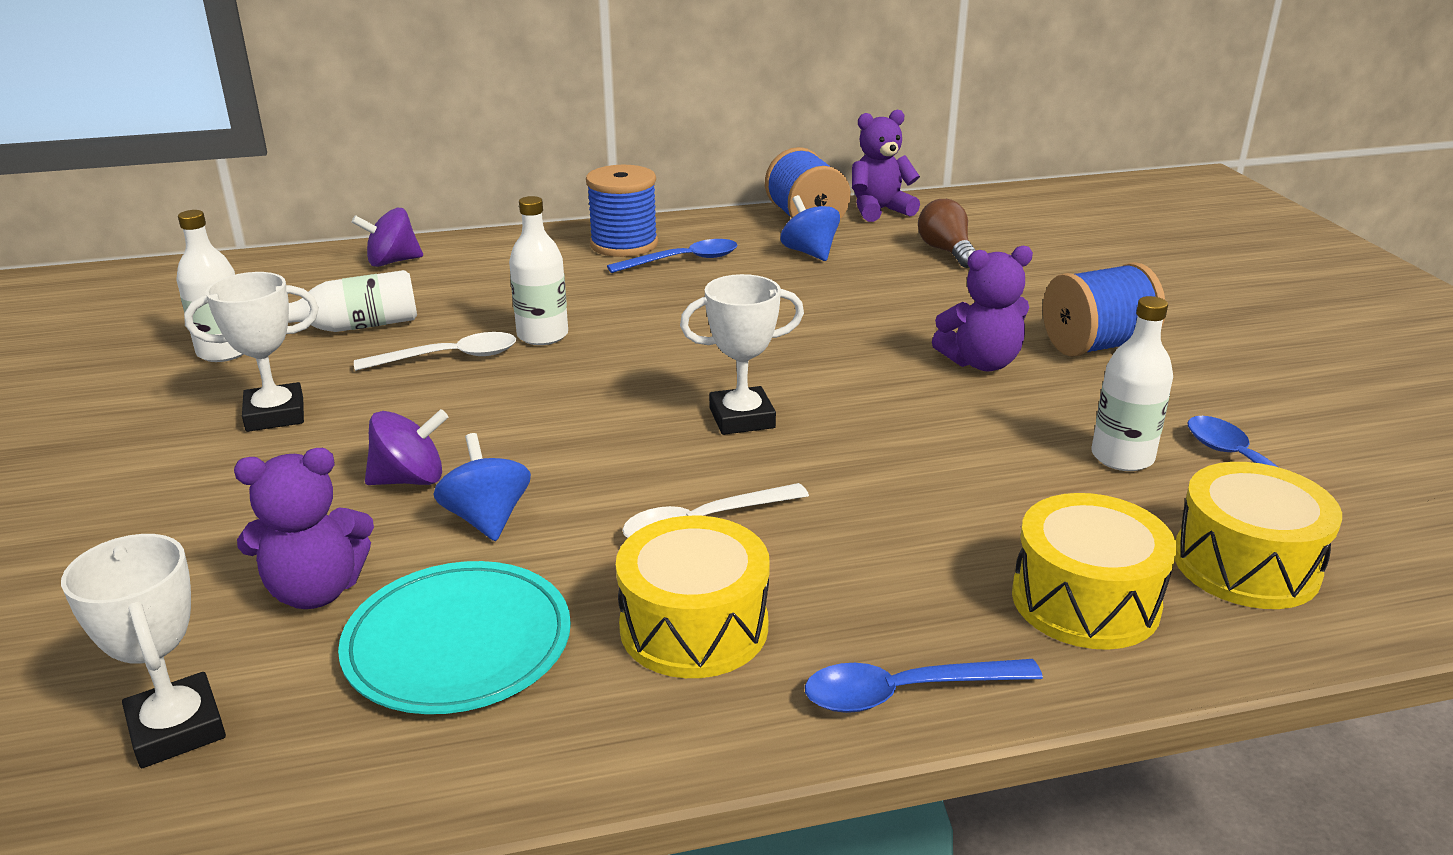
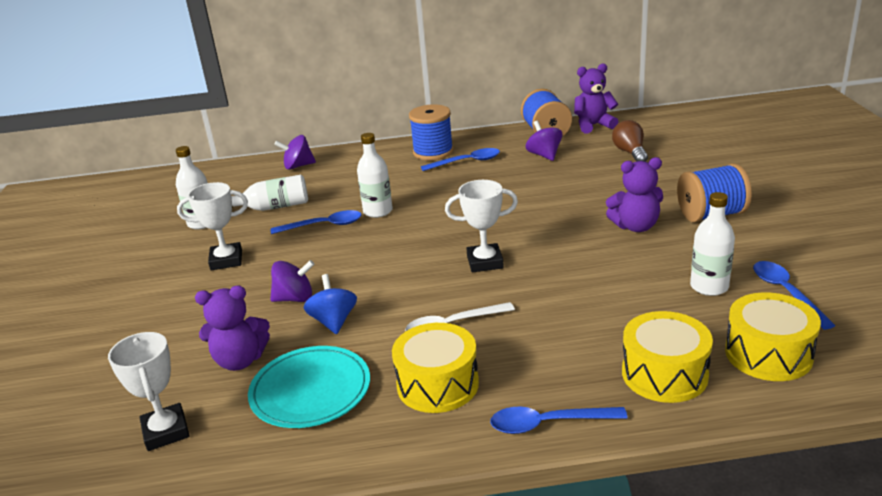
camera: 10 degrees right, 0 degrees up
white spoon [354,332,516,371] -> blue spoon [271,210,362,234]
blue spinning top [780,195,840,261] -> purple spinning top [526,121,562,161]

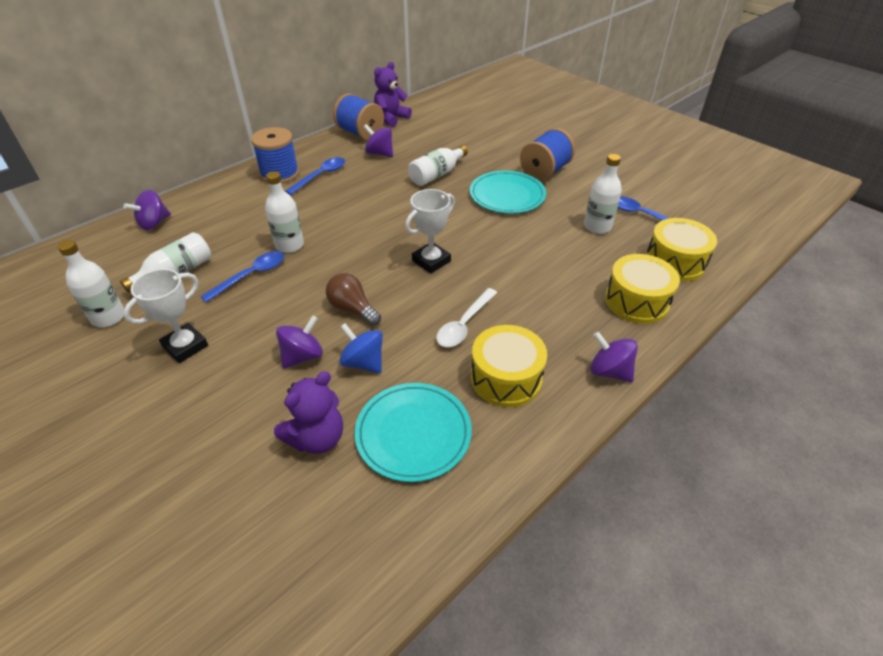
camera: 40 degrees left, 15 degrees up
white trophy [108,332,190,451] -> none
blue spoon [490,407,628,434] -> purple spinning top [591,332,638,382]
purple teddy bear [606,157,663,232] -> turquoise plate [470,171,546,213]
brown light bulb [612,120,648,162] -> brown light bulb moved to [326,273,381,326]
none -> white bottle [408,146,468,186]

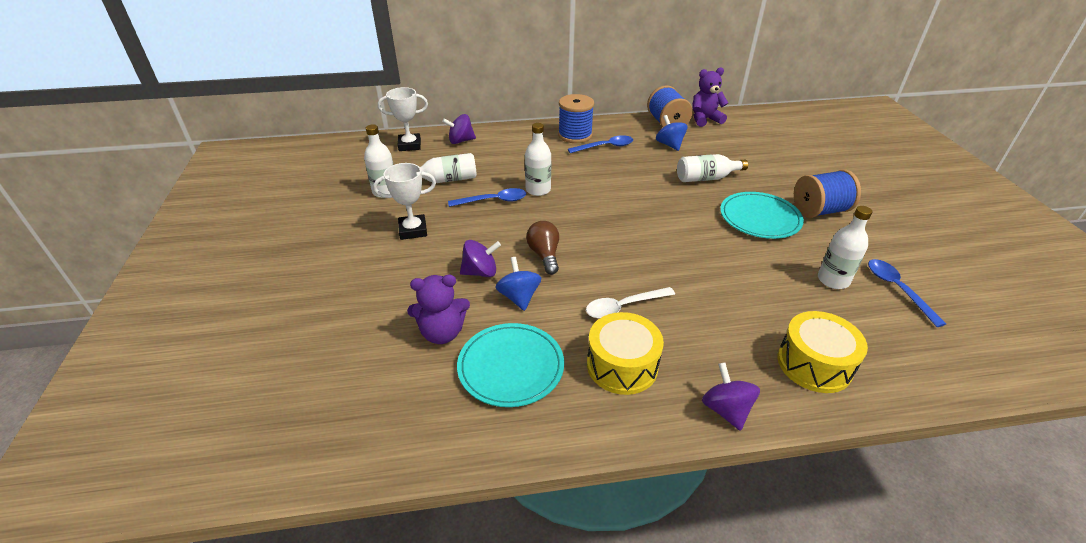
camera: 35 degrees right, 5 degrees down
purple spinning top [364,124,393,157] -> blue spinning top [656,115,687,151]
white trophy [405,189,455,273] -> white trophy moved to [378,87,428,151]
yellow drum [646,218,717,281] -> none

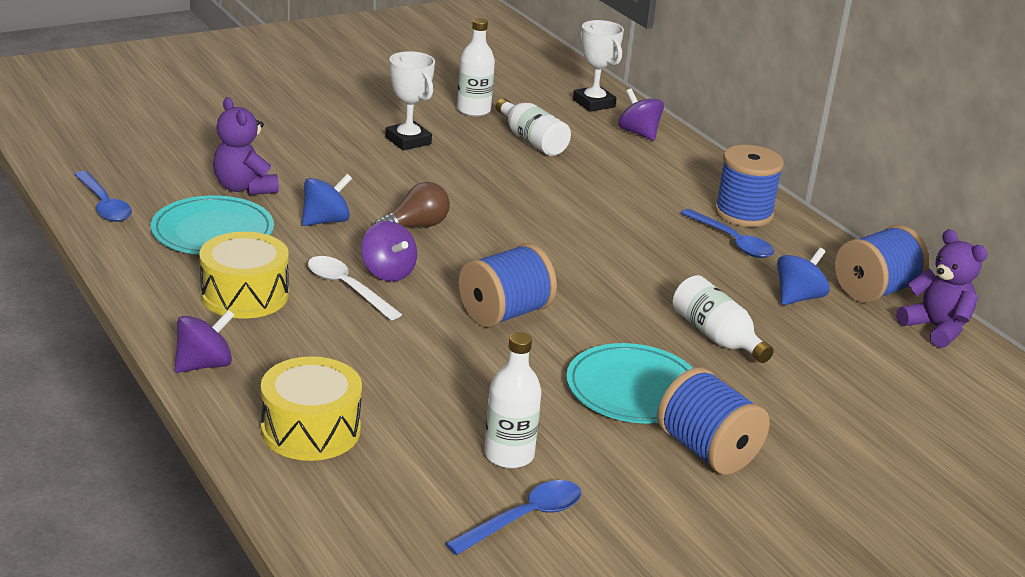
camera: 65 degrees right, 10 degrees down
blue spoon [448,188,526,207] -> blue spoon moved to [74,171,132,222]
purple spinning top [460,240,501,277] -> purple spinning top moved to [361,221,417,282]
white bottle [525,123,551,196] -> none
none -> blue spool [459,243,557,328]

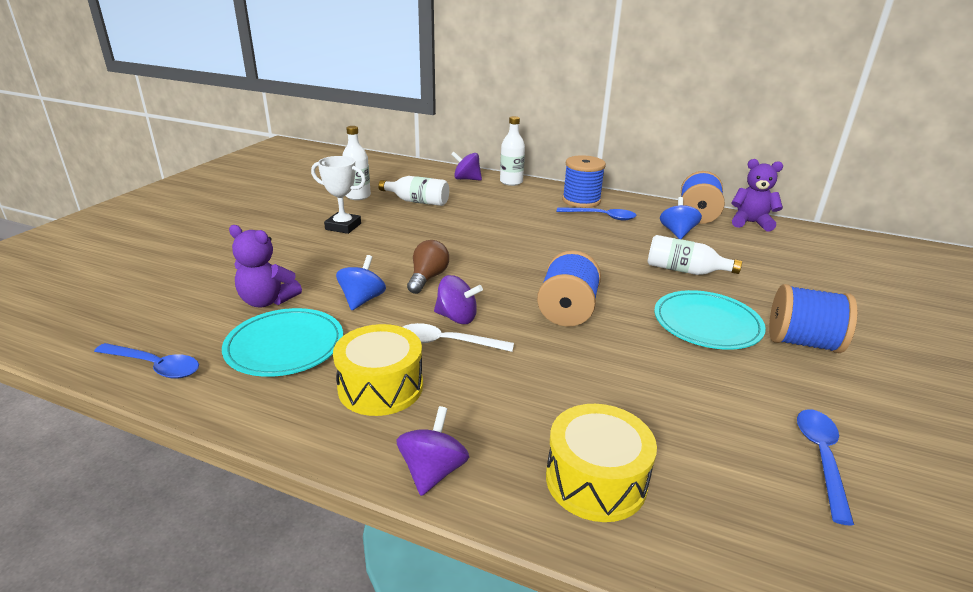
camera: 35 degrees left, 0 degrees up
white bottle [484,332,542,469] -> white bottle moved to [500,116,525,186]
white trophy [573,20,624,112] -> none

